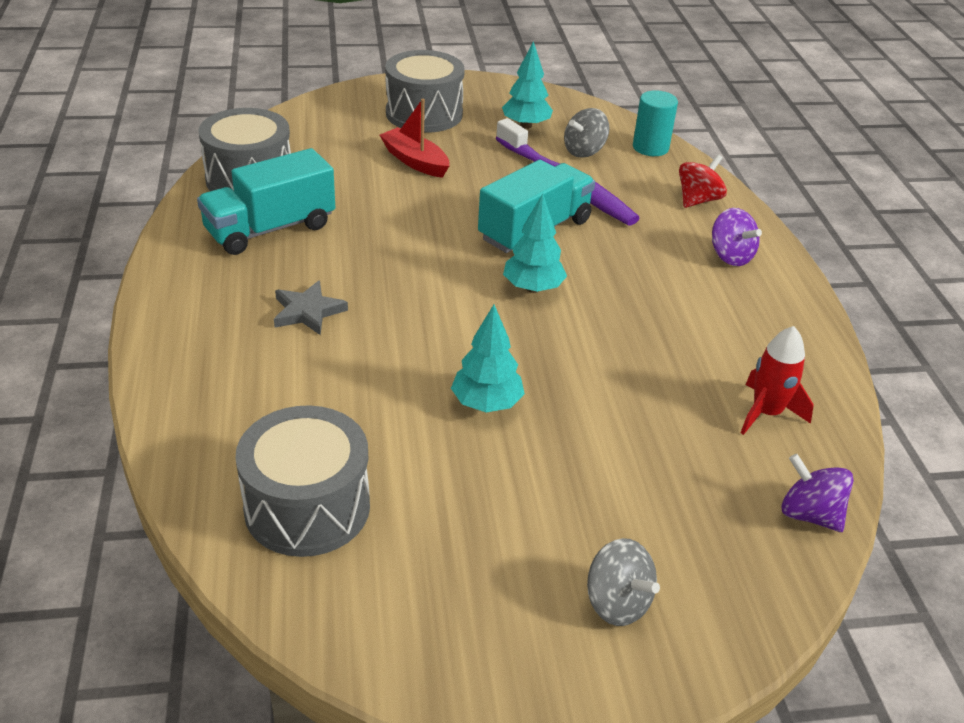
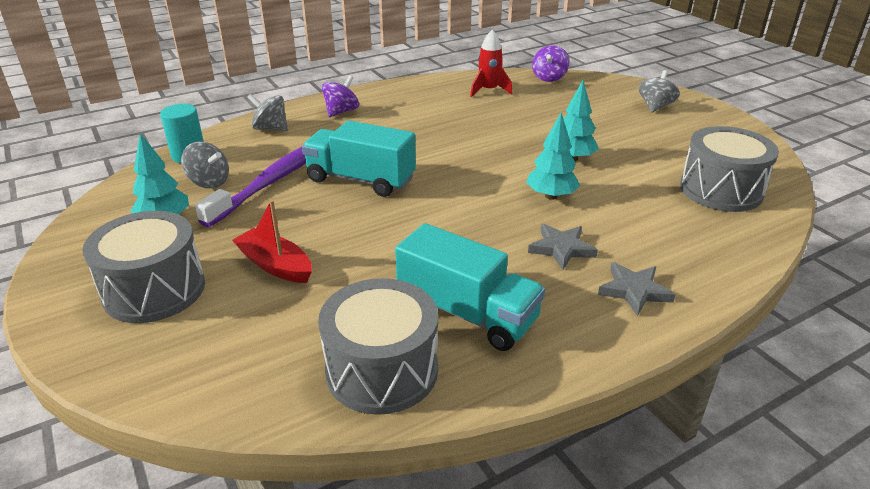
camera: 110 degrees left, 5 degrees down
red boat [380,99,449,178] -> red boat turned 105 degrees clockwise [232,200,312,283]
turquoise tree [503,194,567,293] -> turquoise tree moved to [526,113,580,200]
red spinning top [679,154,727,208] -> grey spinning top [247,94,288,131]
none -> grey star [598,262,676,316]

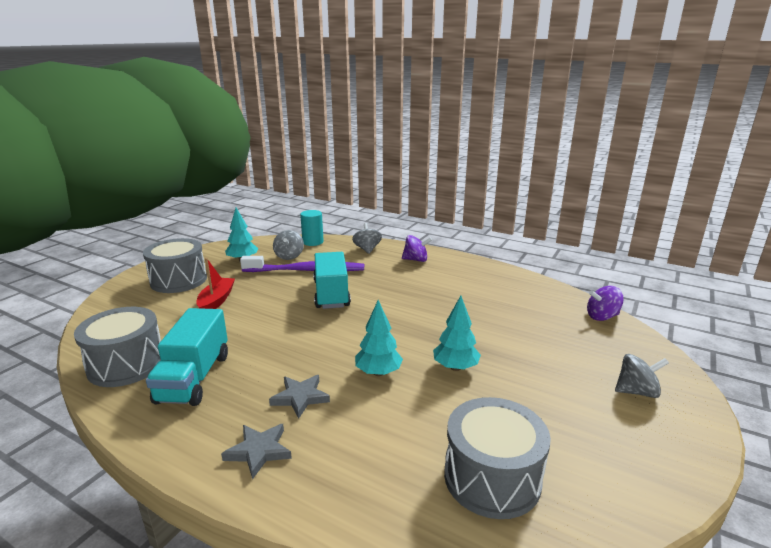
camera: 60 degrees right, 10 degrees down
red rocket [470,30,512,97] -> none

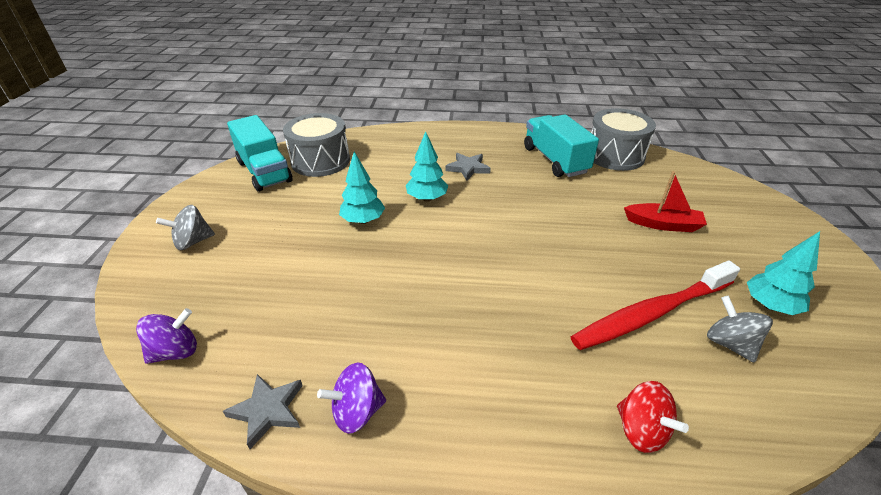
camera: 155 degrees right, 15 degrees up
grey drum [143,238,207,293] -> none
red boat [196,258,235,309] -> red boat turned 60 degrees counterclockwise [624,171,707,232]
grey star [221,424,292,480] -> grey star moved to [223,374,303,449]
purple toothbrush [240,256,364,272] -> red toothbrush [571,261,740,350]
turquoise cylinder [300,210,324,246] -> none
turquoise truck [313,252,351,309] -> turquoise truck moved to [227,115,293,192]
grey spinning top [352,223,382,254] -> red spinning top [617,381,689,453]
purple spinning top [402,235,432,262] -> purple spinning top moved to [317,362,386,434]

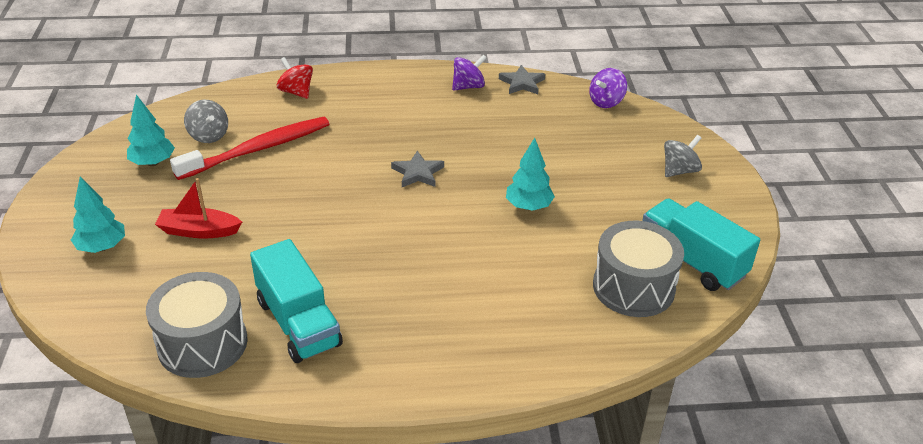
camera: 170 degrees right, 0 degrees up
turquoise tree [406,131,448,202] -> turquoise tree moved to [71,176,125,253]
grey star [446,153,491,181] -> grey star moved to [391,151,444,187]

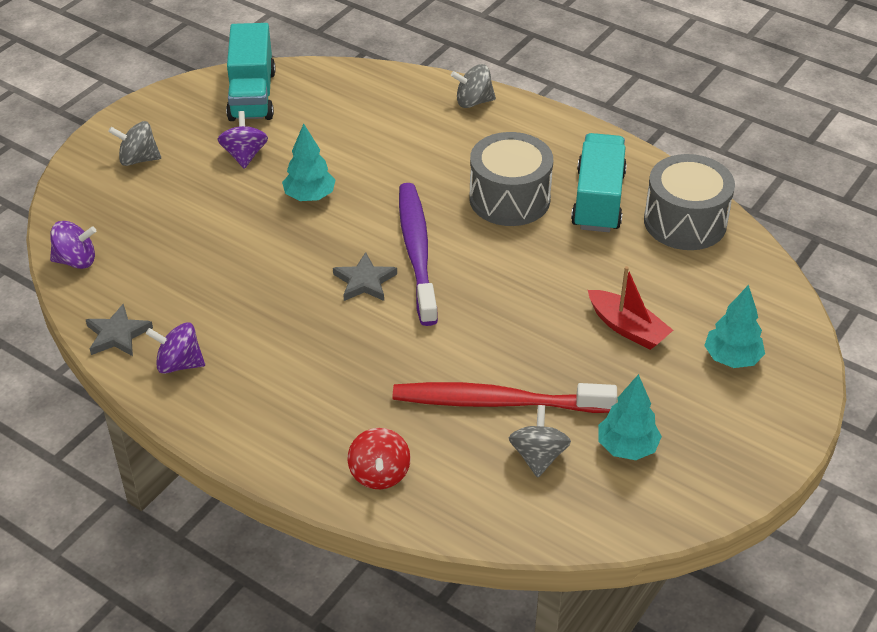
camera: 140 degrees left, 5 degrees up
grey drum [593,221,684,317] -> grey drum moved to [469,132,553,226]
none -> purple spinning top [218,111,268,169]
none -> purple toothbrush [399,183,438,326]
none -> grey spinning top [451,64,496,108]

